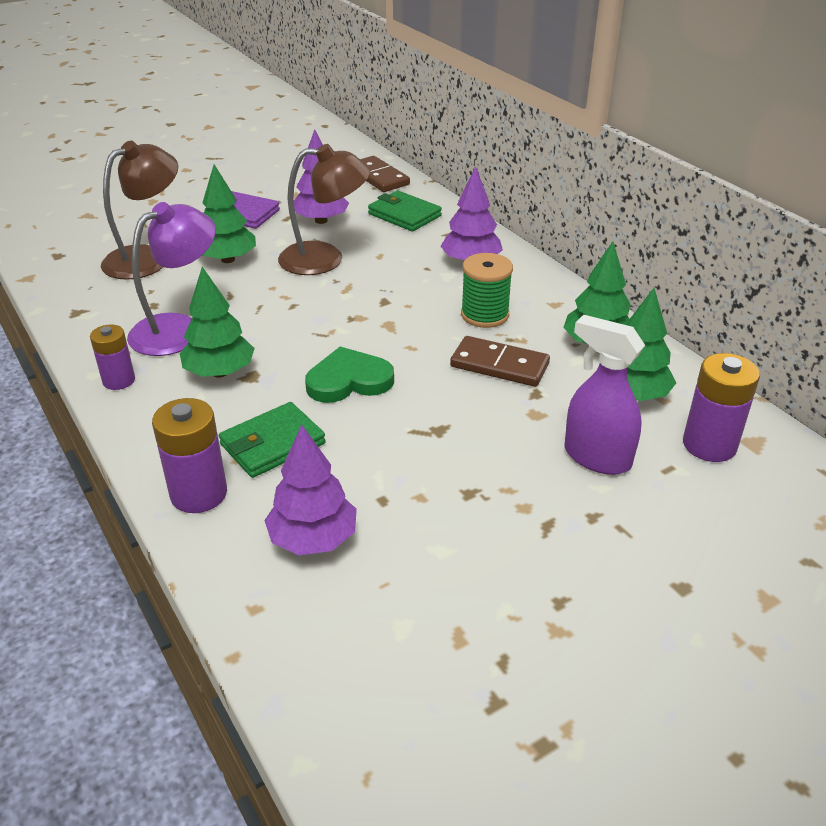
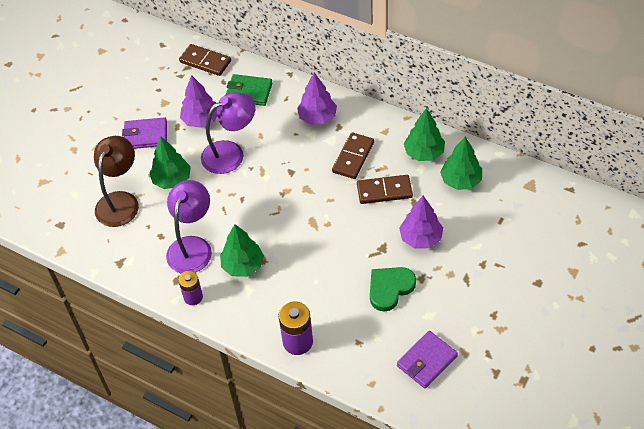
camera: 25 degrees left, 15 degrees up
green wallet [219,402,326,478] -> none
purple tree [264,424,357,555] -> purple tree moved to [399,196,443,249]
brown lamp [278,144,370,275] -> purple lamp [201,92,255,174]
green heart [305,346,394,403] -> green heart moved to [370,267,416,312]
green spool [461,253,513,328] -> brown domino [332,132,374,179]
purple spray bottle [565,315,645,475] -> none
purple battery [683,353,760,462] -> none
none -> purple wallet [397,331,458,388]

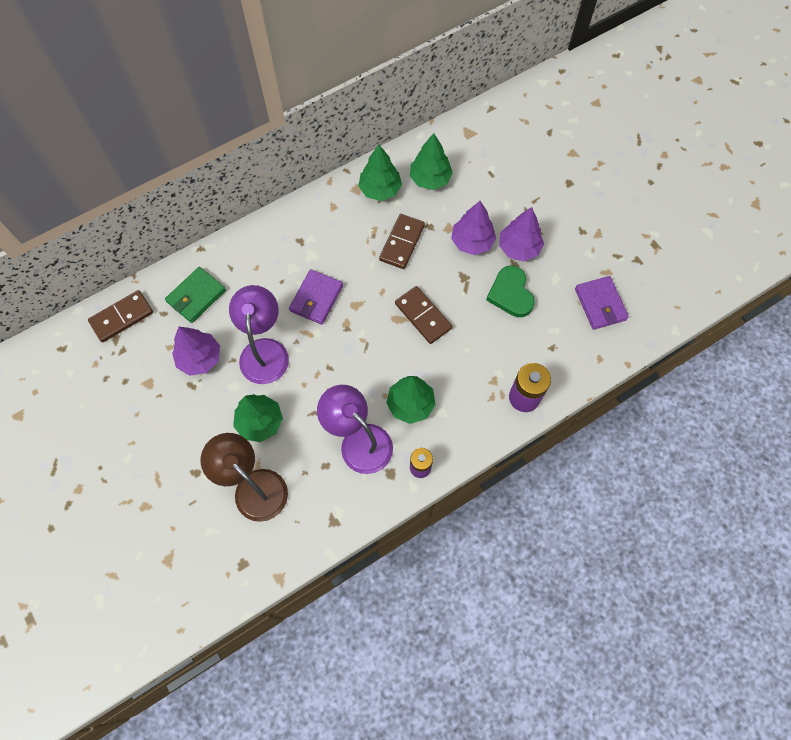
camera: 65 degrees left, 15 degrees up
purple wallet [122,117,167,149] -> purple wallet moved to [289,269,343,325]
purple tree [297,72,337,125] -> purple tree moved to [499,207,544,261]
brown domino [332,132,374,179] -> brown domino moved to [395,286,452,344]

